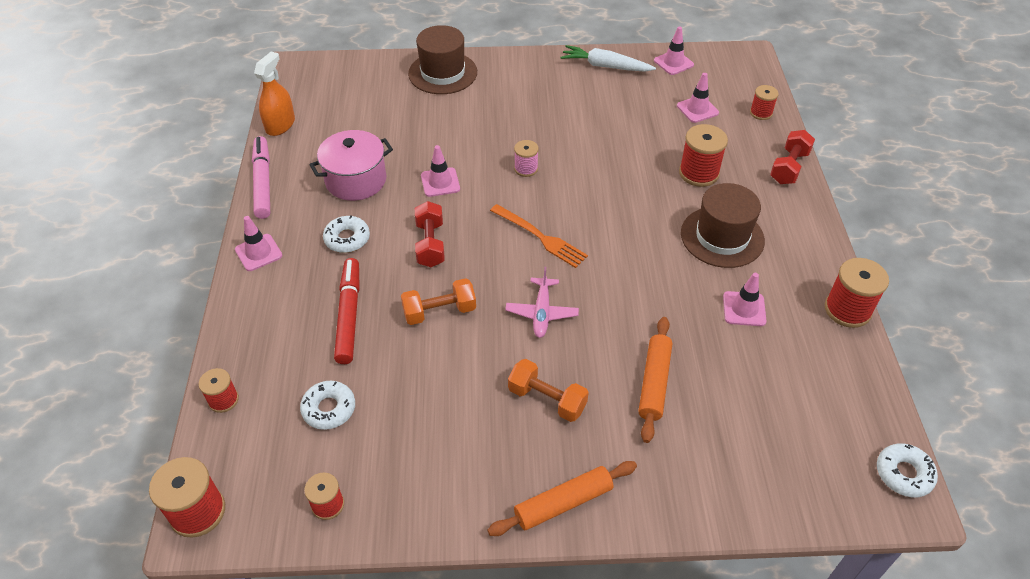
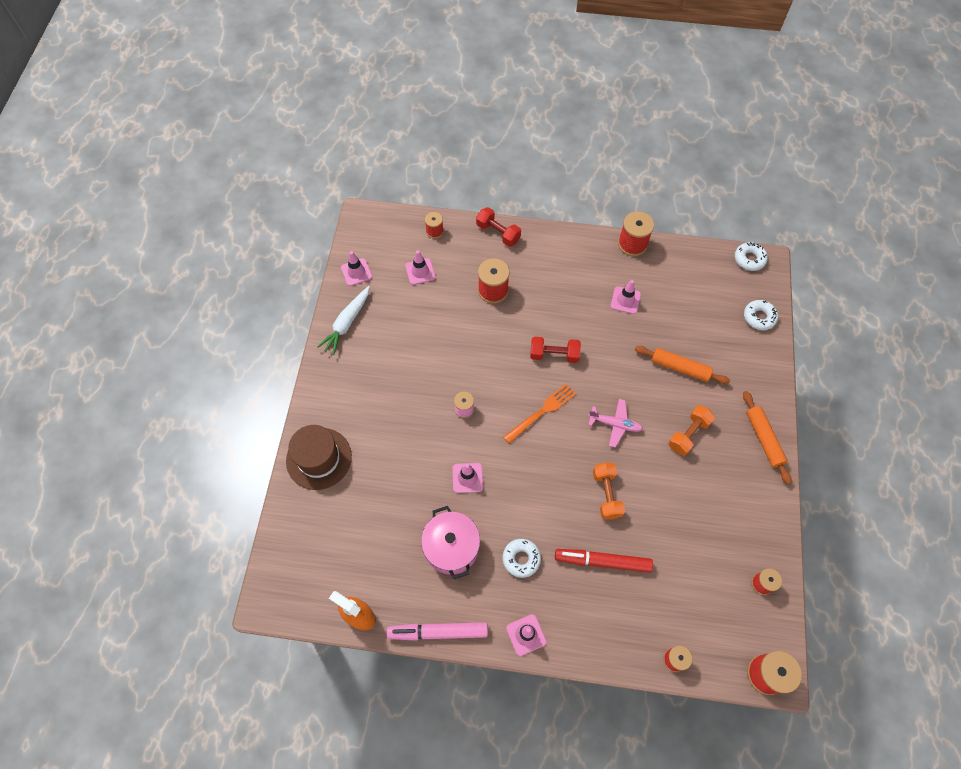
camera: 80 degrees left, 15 degrees up
white donut [300,381,355,430] -> white donut moved to [744,300,778,330]
red dumbbell [415,201,445,267] -> red dumbbell moved to [530,337,581,363]
brown hat [681,183,765,268] -> none

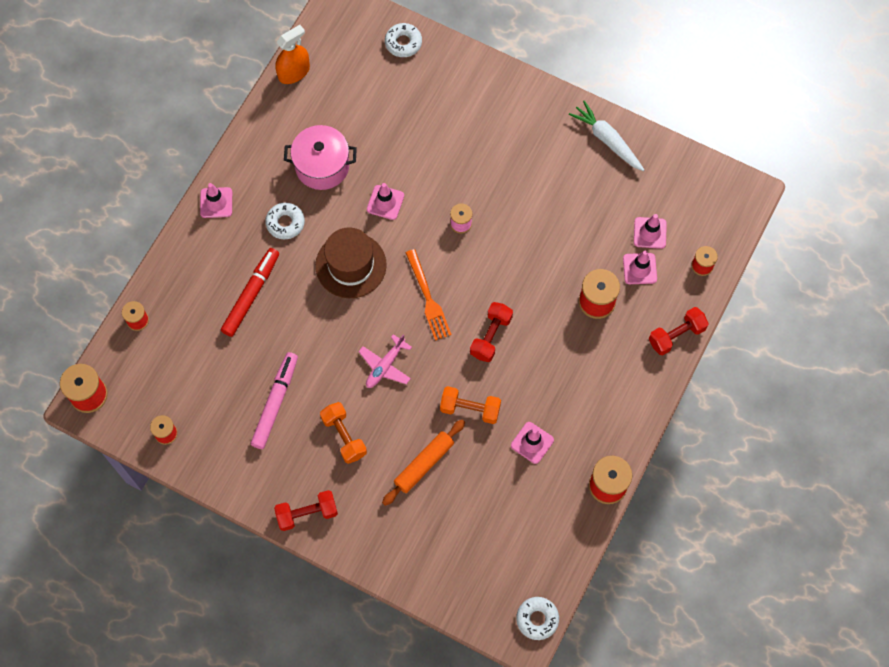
camera: 110 degrees right, 5 degrees up
brown hat [286,425,352,490] -> brown hat moved to [315,227,387,298]
pink traffic cone [341,251,372,286] -> pink traffic cone moved to [623,251,657,284]
pink marker [387,622,488,641] -> pink marker moved to [251,352,298,449]
orange dumbbell [593,463,625,519] -> orange dumbbell moved to [440,386,501,424]
orange rolling pin [743,391,791,484] -> red dumbbell [274,490,338,531]
white donut [744,300,778,330] -> white donut moved to [385,23,422,57]

